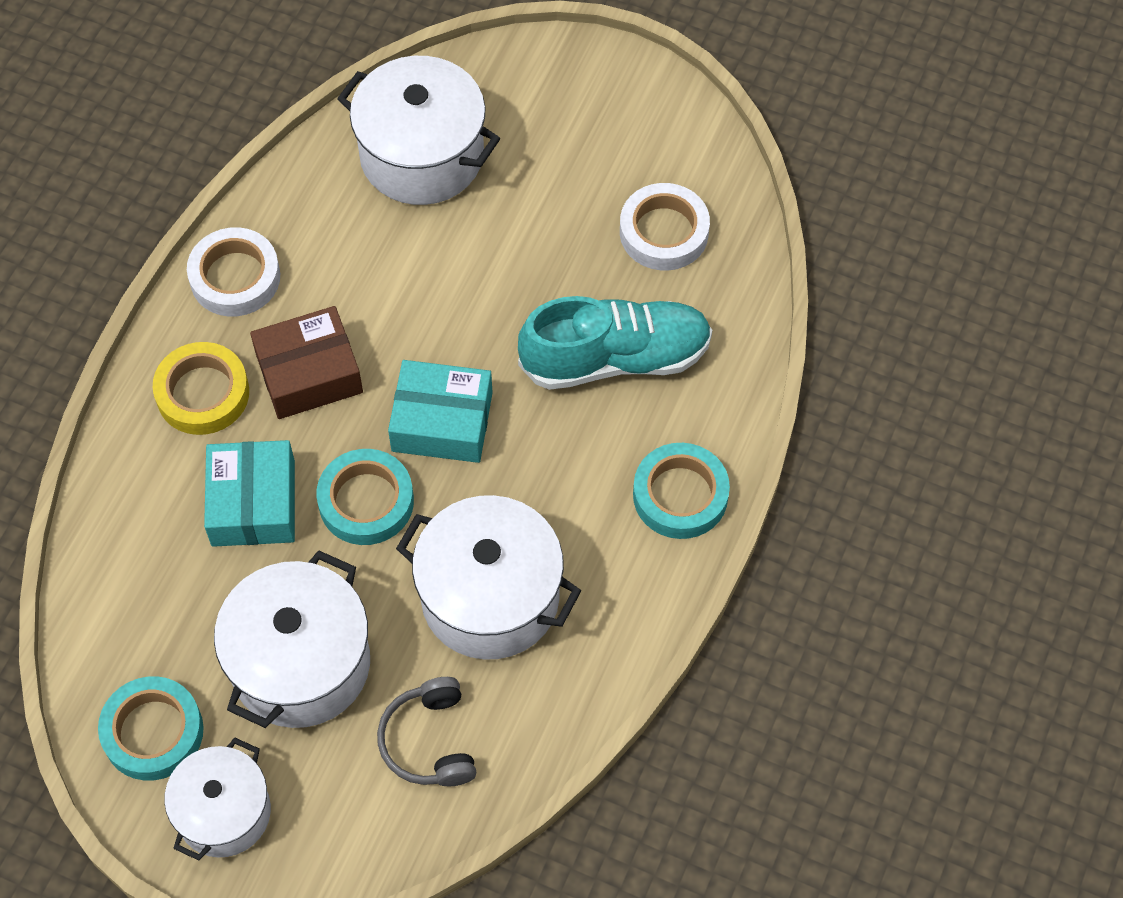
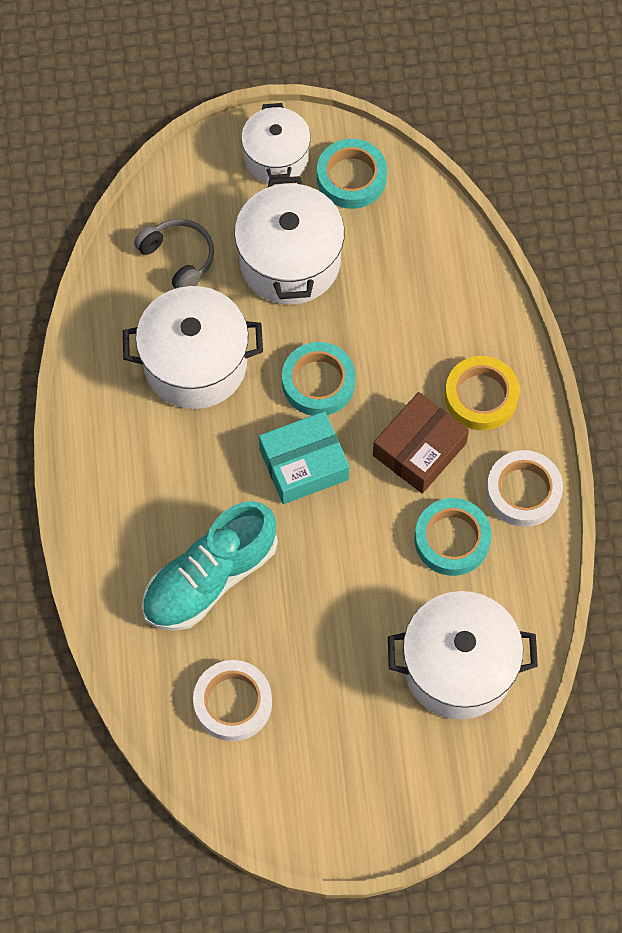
camera: 150 degrees right, 5 degrees up
turquoise box [204,440,295,547] -> none
turquoise tape [633,443,730,539] -> turquoise tape moved to [415,498,492,576]

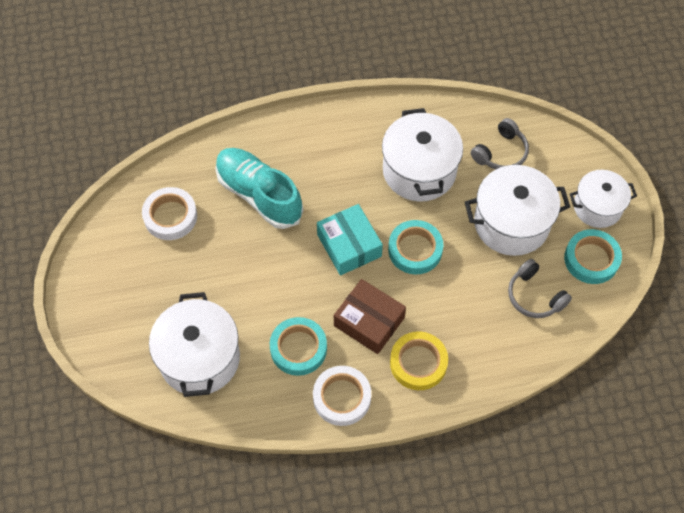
camera: 85 degrees right, 5 degrees down
none -> grey headphones [508,259,572,318]

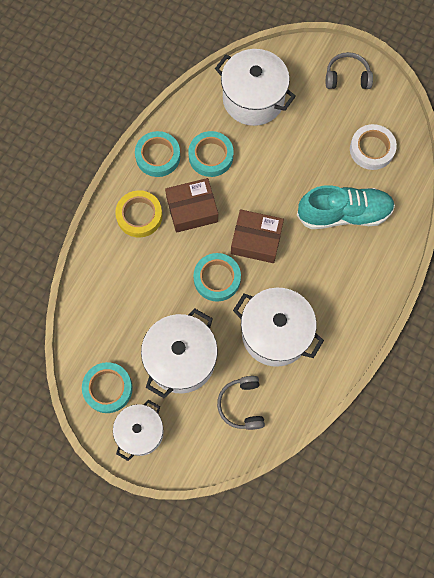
camera: 130 degrees right, 10 degrees up
white tape [313,366,371,426] -> turquoise tape [135,131,180,177]
turquoise box [317,204,383,275] -> brown box [231,209,284,263]
grey headphones [508,259,572,318] -> grey headphones moved to [326,52,373,89]

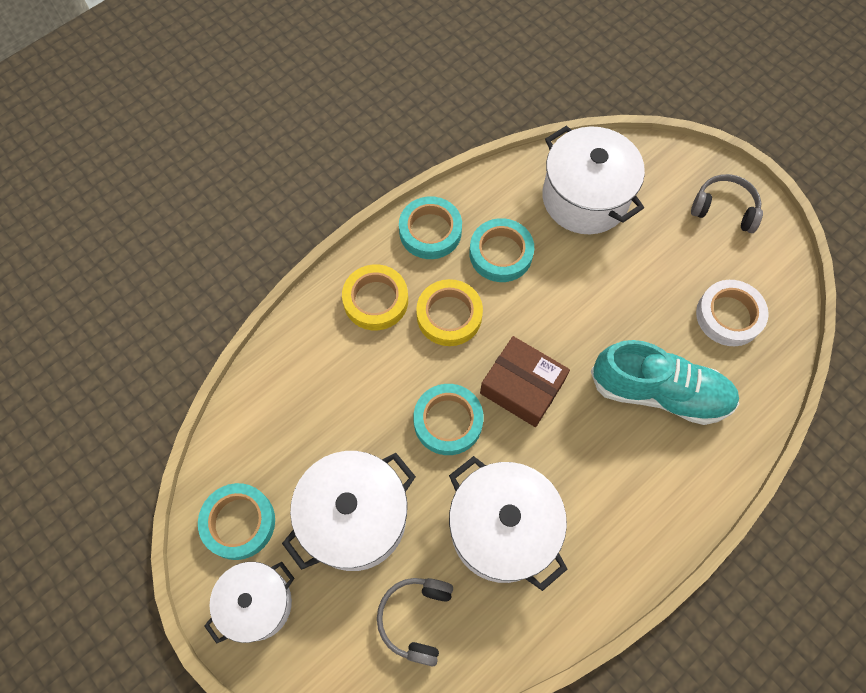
camera: 20 degrees right, 5 degrees down
brown box [165,178,218,233] -> yellow tape [416,279,483,346]

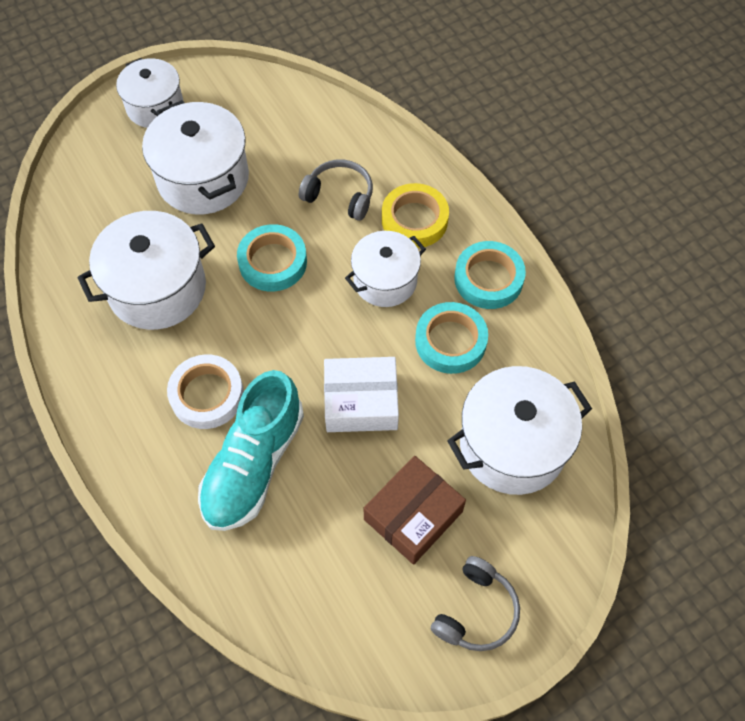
camera: 100 degrees right, 5 degrees down
turquoise tape [198,483,275,560] -> none
grey headphones [377,578,453,667] -> grey headphones moved to [299,159,373,221]
yellow tape [416,279,483,346] -> white pot [345,231,426,307]
brown box [480,336,570,427] -> brown box moved to [364,456,466,565]
white tape [696,280,769,346] -> white tape moved to [167,354,244,429]
none -> white box [324,357,399,432]

